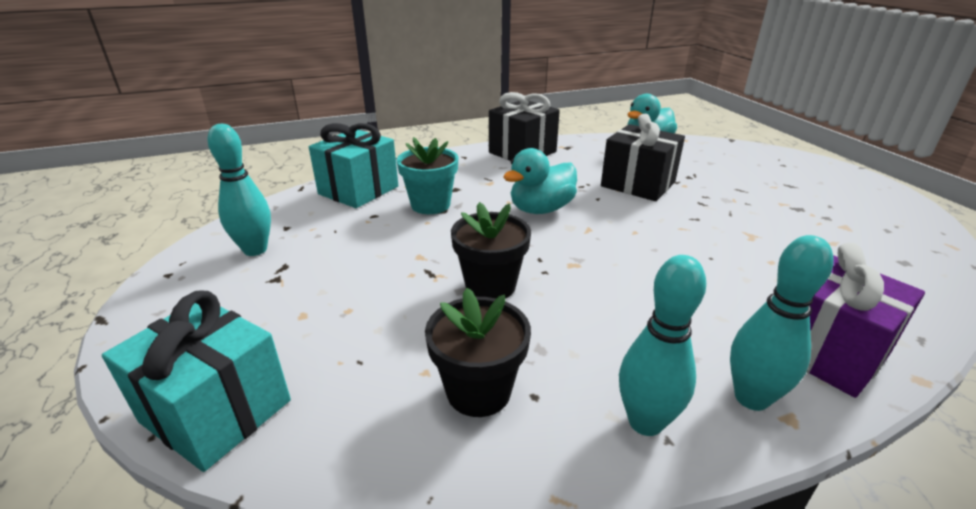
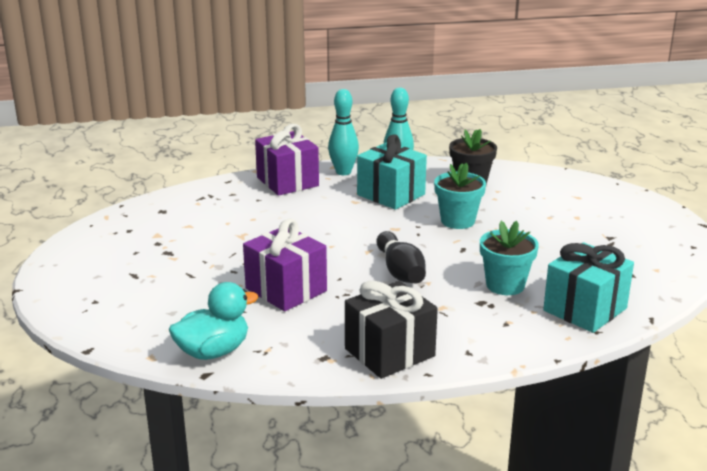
camera: 170 degrees left, 5 degrees down
turquoise gift [102,290,291,472] -> turquoise gift moved to [357,134,427,210]
turquoise bowling pin [208,124,271,256] -> none
black flower pot [451,202,531,299] -> turquoise flower pot [434,163,486,229]
turquoise duck [503,148,577,214] -> black bowling pin [377,231,426,283]
black gift [601,114,685,201] -> purple gift [243,219,327,312]

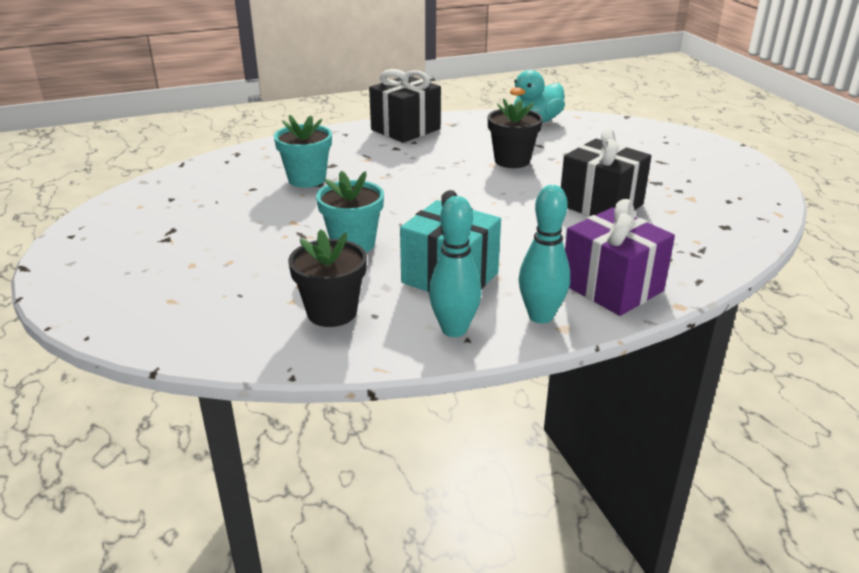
camera: 170 degrees right, 5 degrees up
purple gift [243,219,327,312] -> black flower pot [487,98,543,168]
black bowling pin [377,231,426,283] -> none
turquoise gift [543,243,634,333] -> none
none -> black gift [561,129,651,216]

